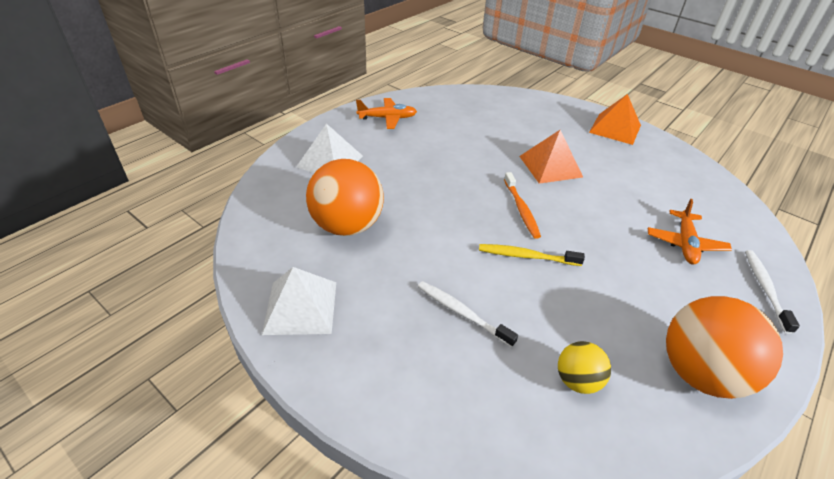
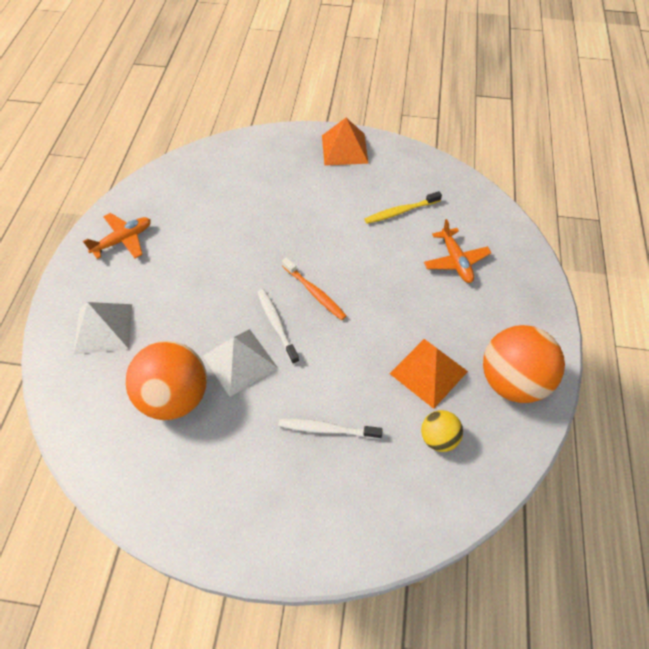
camera: 30 degrees left, 15 degrees up
white pyramid [262,267,336,335] -> white pyramid moved to [203,329,278,397]
yellow toothbrush [479,244,585,266] -> yellow toothbrush moved to [365,191,442,224]
orange pyramid [519,130,583,184] -> orange pyramid moved to [390,339,468,409]
white toothbrush [745,250,800,334] -> white toothbrush moved to [257,289,299,364]

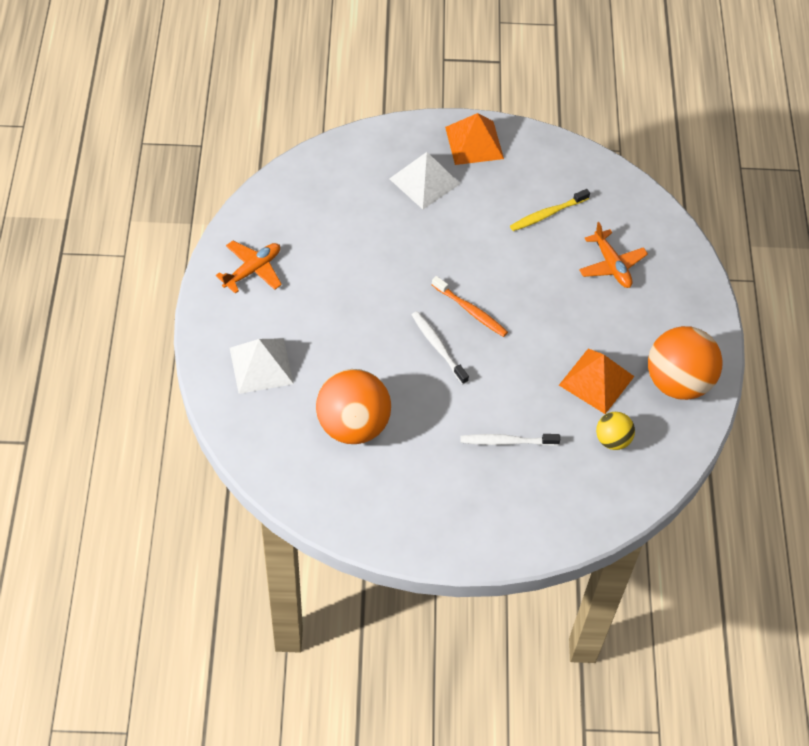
camera: 10 degrees left, 0 degrees up
white pyramid [203,329,278,397] -> white pyramid moved to [389,152,460,209]

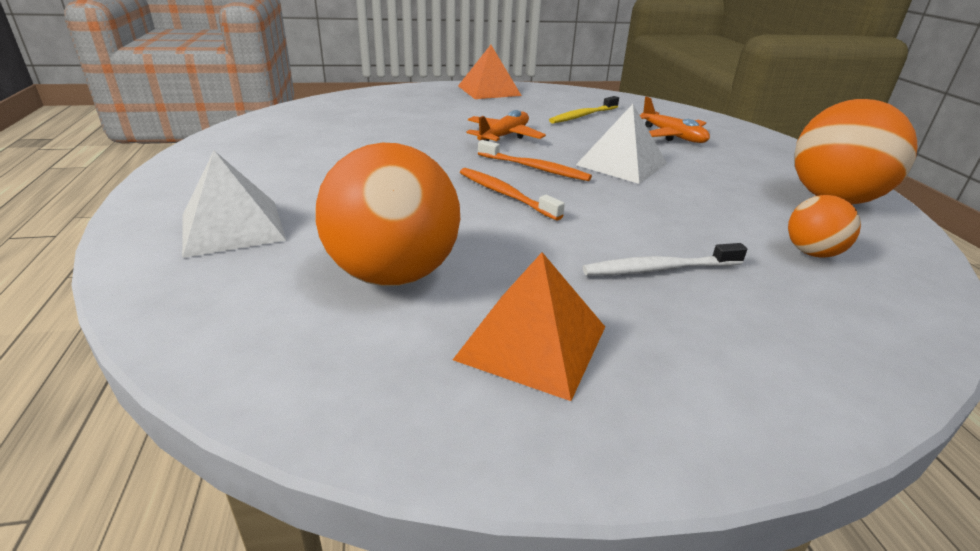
camera: 10 degrees left, 25 degrees down
orange plane [216,241,282,294] -> orange plane moved to [467,110,546,141]
white pyramid [389,152,460,209] -> white pyramid moved to [576,104,667,184]
white toothbrush [412,311,469,384] -> orange toothbrush [460,168,565,220]
orange pyramid [559,348,635,414] -> orange pyramid moved to [453,252,605,401]
yellow ball [596,412,635,450] -> orange ball [788,195,861,258]

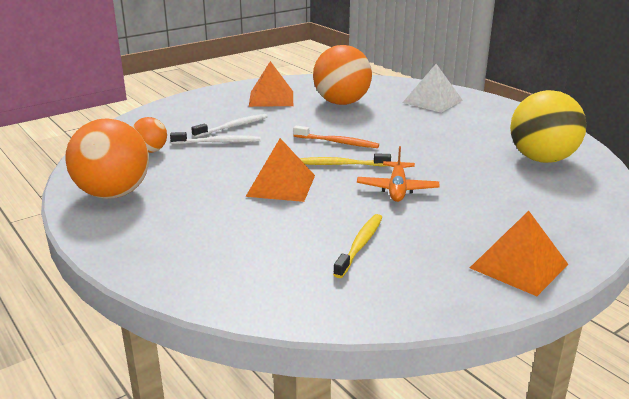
camera: 155 degrees right, 5 degrees down
orange toothbrush [478,140,592,181] -> yellow toothbrush [299,154,391,166]
white pyramid [576,104,667,184] -> orange pyramid [245,138,315,202]
orange plane [640,96,710,143] -> none
none -> white toothbrush [170,132,260,144]
none -> yellow ball [510,90,587,163]

